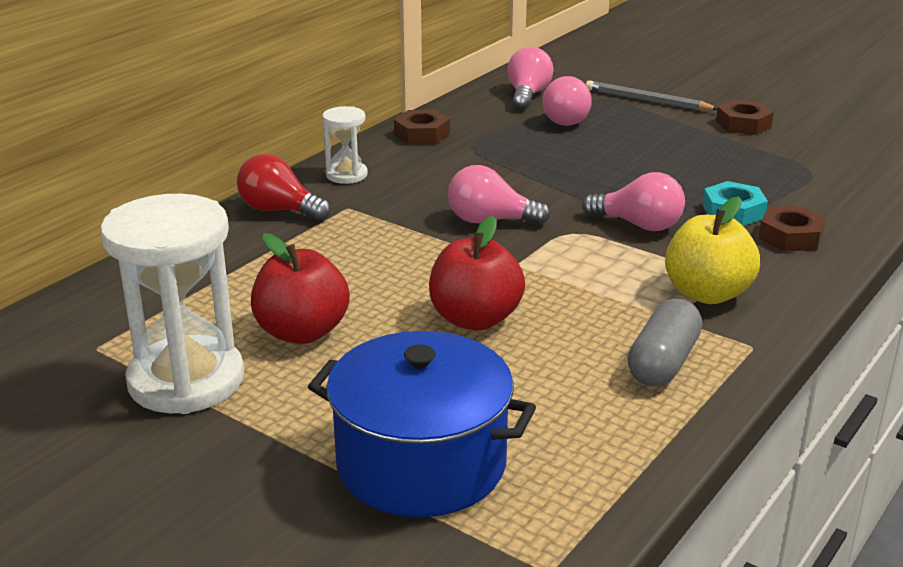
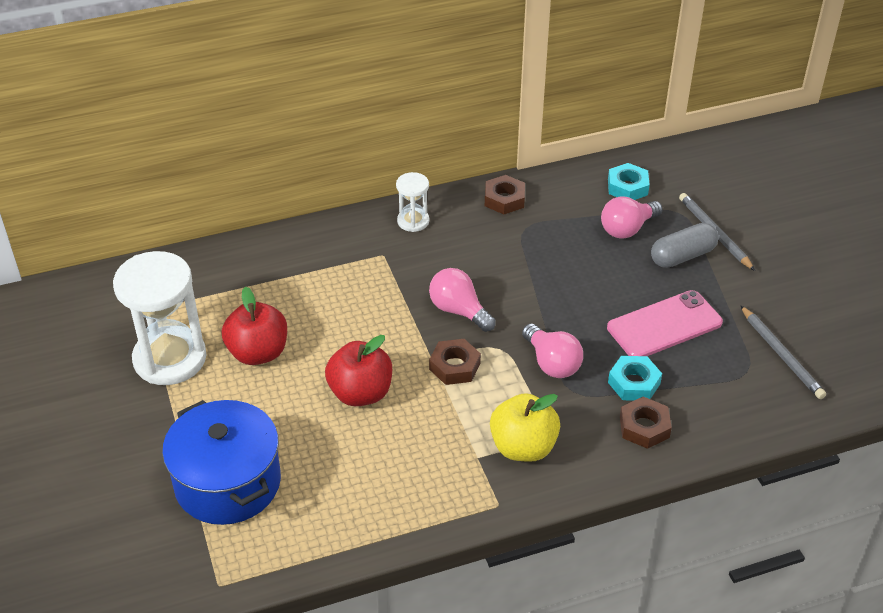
camera: 35 degrees right, 15 degrees up
red light bulb [237,154,331,221] -> none
pink light bulb [507,47,553,110] -> turquoise nut [608,163,650,200]
grey capsule [628,299,702,386] -> grey capsule moved to [651,223,719,268]
brown nut [716,100,774,135] -> brown nut moved to [429,339,481,385]
none -> pink phone [607,290,723,356]
none -> grey pencil [740,305,826,399]

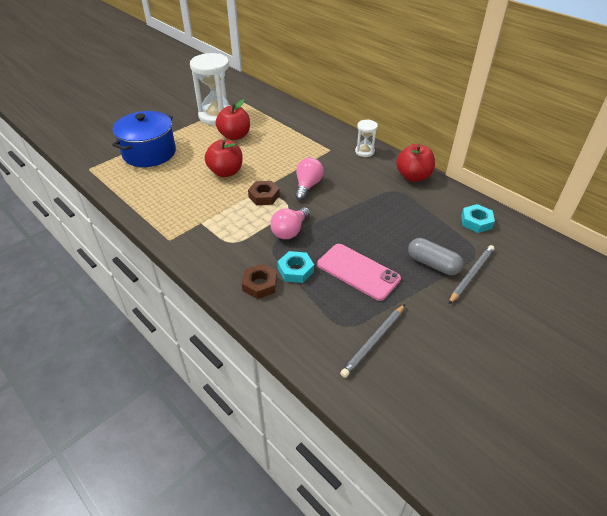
camera: 65 degrees right, 0 degrees up
brown nut [485,175,525,214] -> red apple [396,144,435,182]
yellow apple [490,393,560,462] -> none
pink light bulb [601,196,663,239] -> none

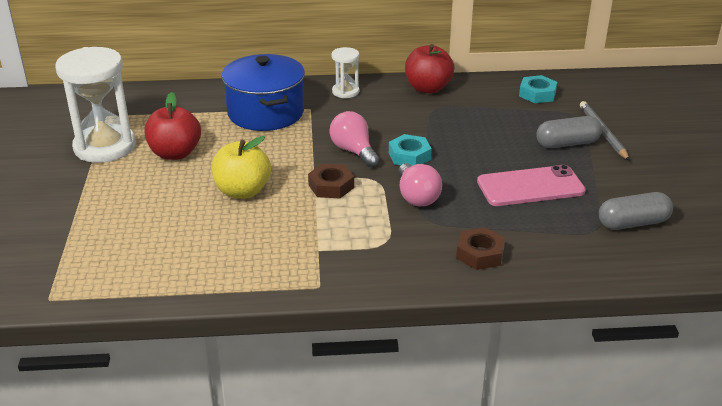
camera: 50 degrees left, 10 degrees down
blue pot [112,111,176,167] -> blue pot moved to [222,54,305,131]
red apple [205,140,243,177] -> yellow apple [211,136,271,199]
turquoise nut [278,251,314,283] -> turquoise nut moved to [389,134,432,166]
grey pencil [340,304,405,378] -> grey capsule [599,192,673,230]

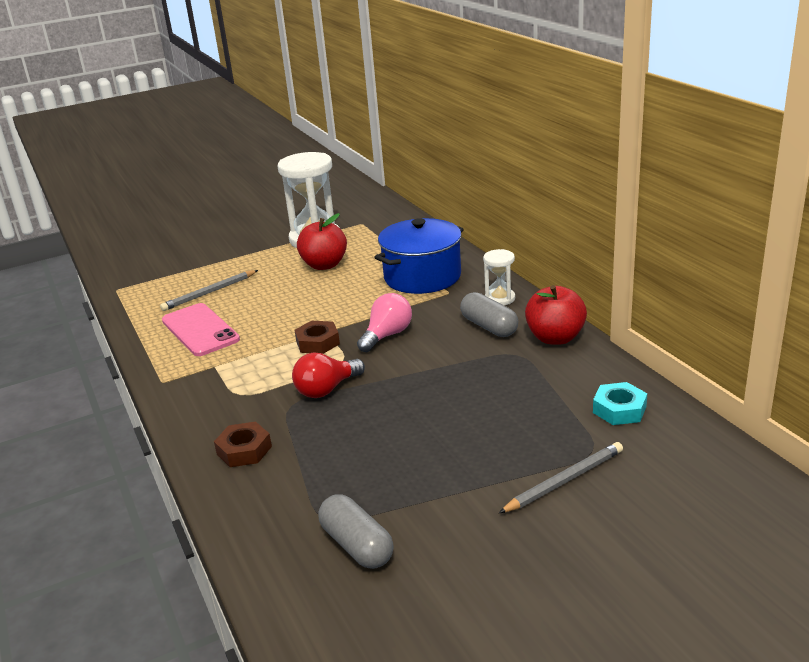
camera: 70 degrees right, 5 degrees down
yellow apple [211,136,271,199] -> none
turquoise nut [389,134,432,166] -> none
pink light bulb [398,163,442,206] -> red light bulb [292,352,365,398]
pink phone [477,165,586,206] -> pink phone moved to [162,303,240,356]
grey capsule [536,116,602,148] -> grey capsule moved to [460,292,518,337]
none -> grey pencil [160,270,258,311]

